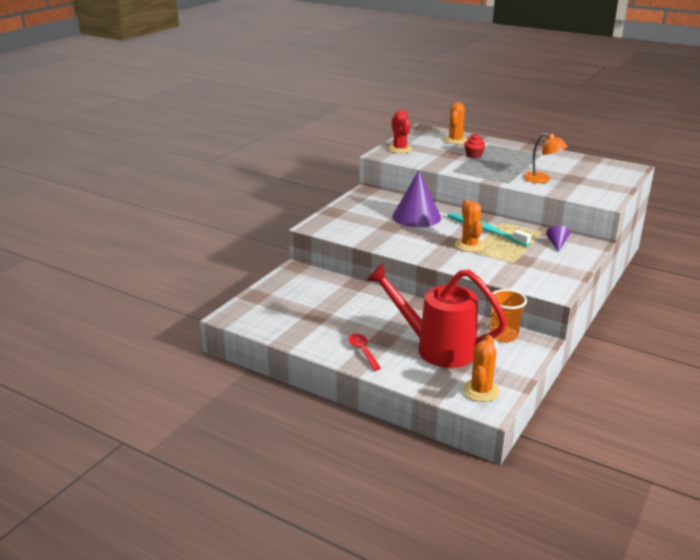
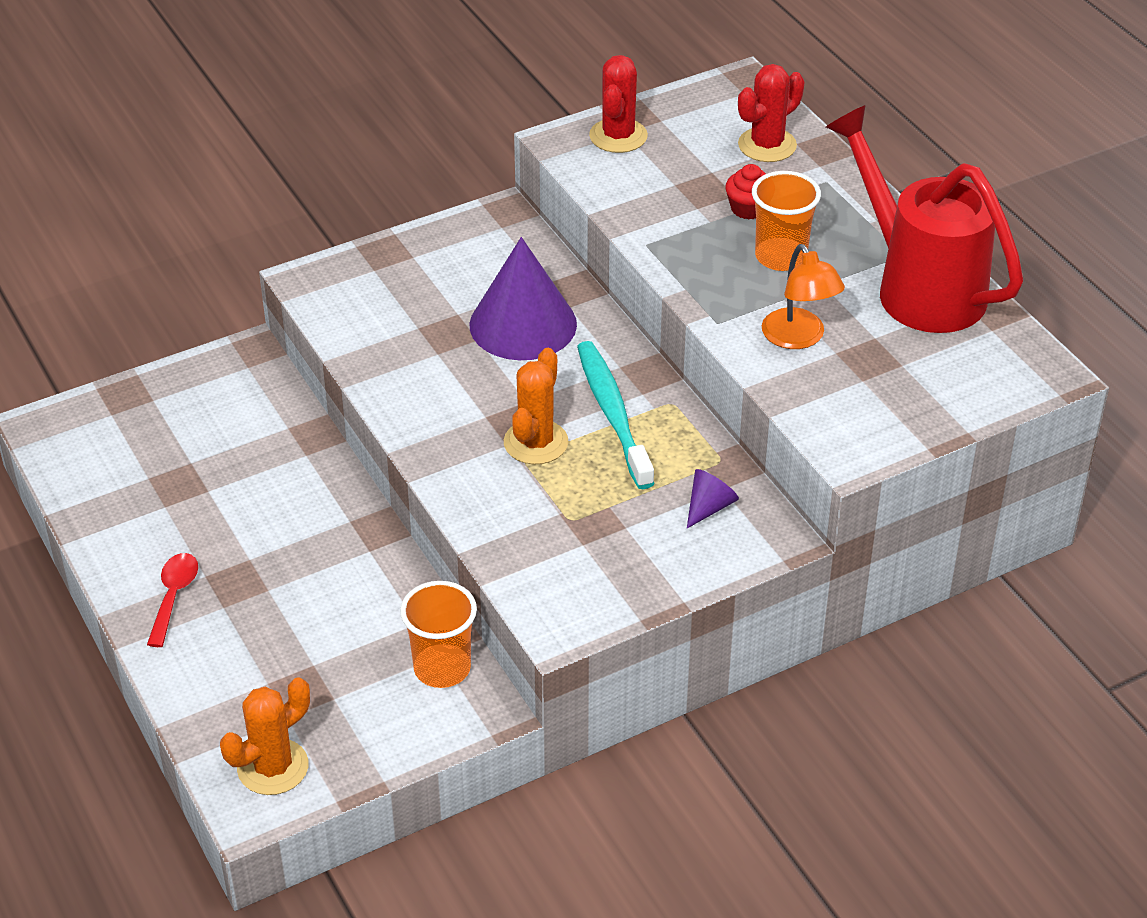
camera: 30 degrees right, 15 degrees up
red watering can [366,263,507,368] -> red watering can moved to [826,105,1023,333]
orange cactus [443,102,468,144] -> red cactus [738,64,804,162]
none -> orange cup [752,171,821,271]

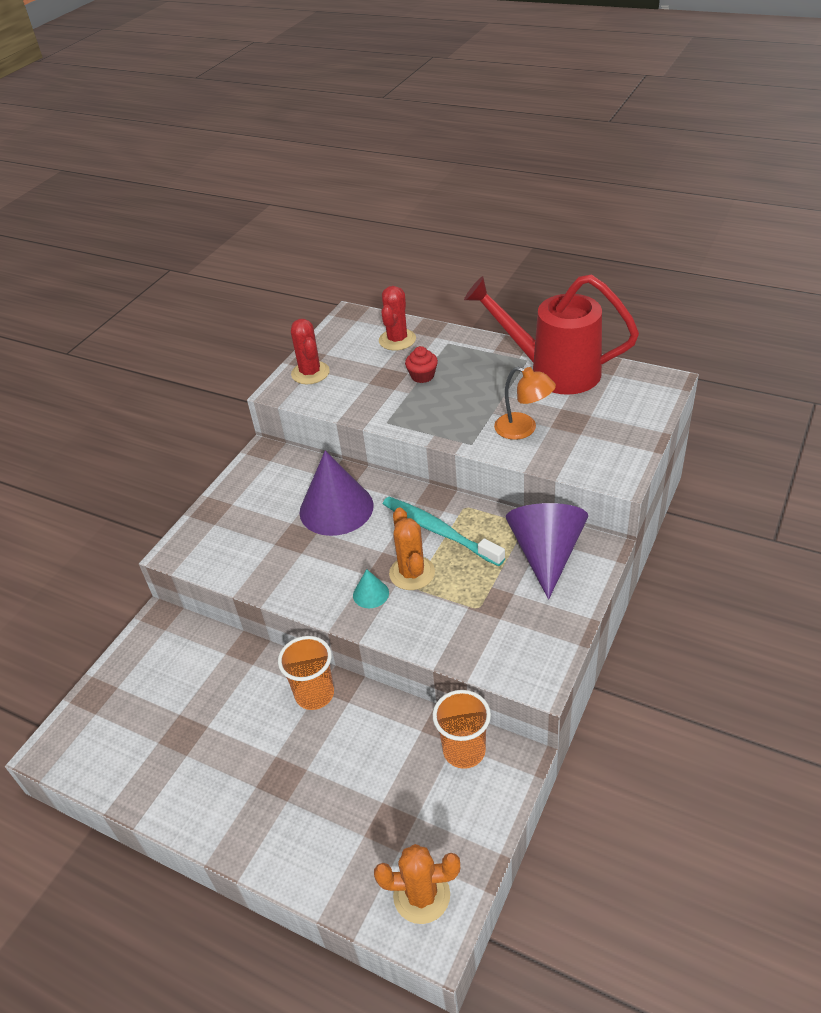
camera: 30 degrees left, 0 degrees up
red spoon [147,553,198,647] -> none
orange cactus [220,677,310,795] -> orange cactus turned 75 degrees clockwise [374,844,460,924]
purple cone [687,469,739,528] -> purple cone [506,503,588,599], size x2.25
orange cup [752,171,821,271] -> orange cup moved to [278,636,334,710]
none -> turquoise cone [353,569,389,608]

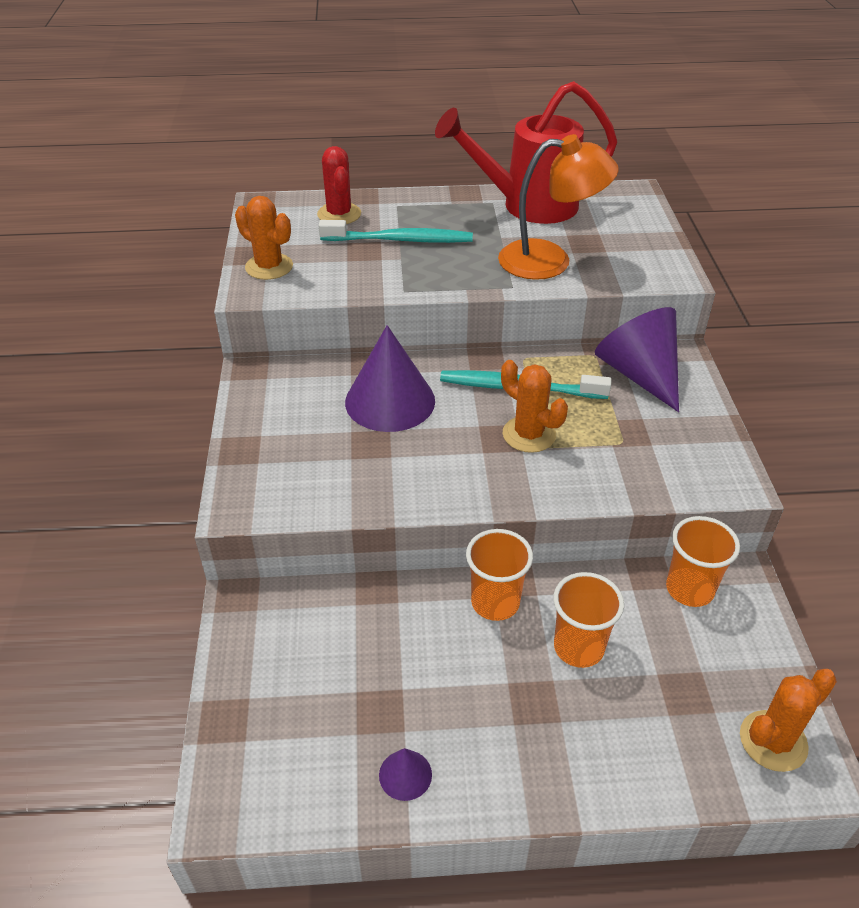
camera: 35 degrees left, 0 degrees up
red cactus [291,319,330,384] -> orange cactus [235,196,293,280]
turquoise cone [353,569,389,608] -> none
red cupcake [405,346,438,383] -> turquoise toothbrush [319,220,473,243]
orange lamp [494,367,556,440] -> orange lamp [498,134,618,280], size x1.55
none -> purple cone [379,748,432,801]
none -> orange cup [553,572,624,668]

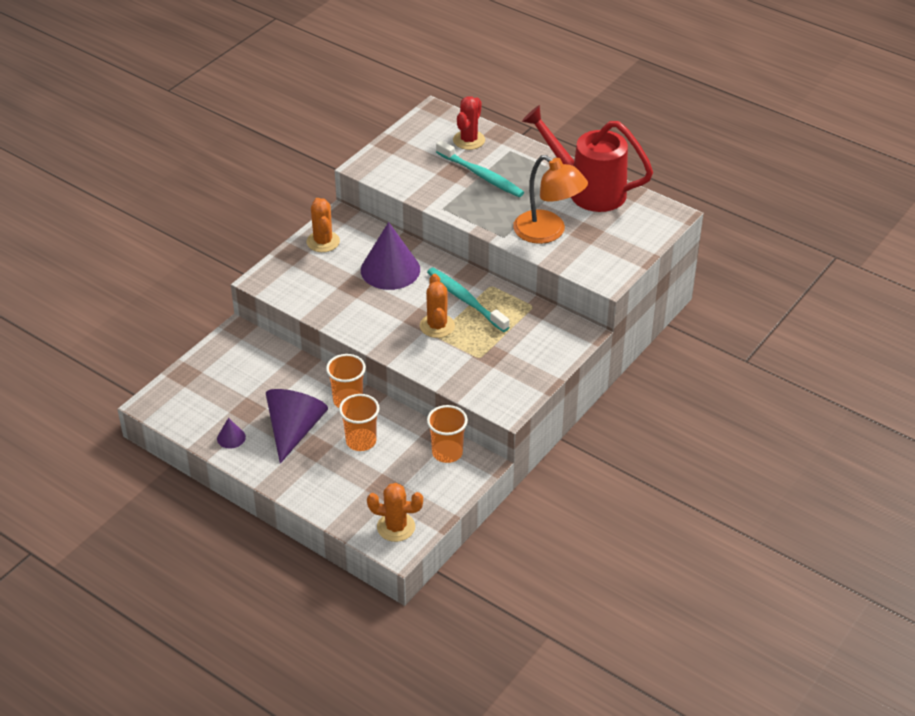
camera: 40 degrees right, 0 degrees up
orange cactus [235,196,293,280] -> orange cactus moved to [307,198,340,252]
purple cone [595,307,679,412] -> purple cone moved to [266,389,328,464]

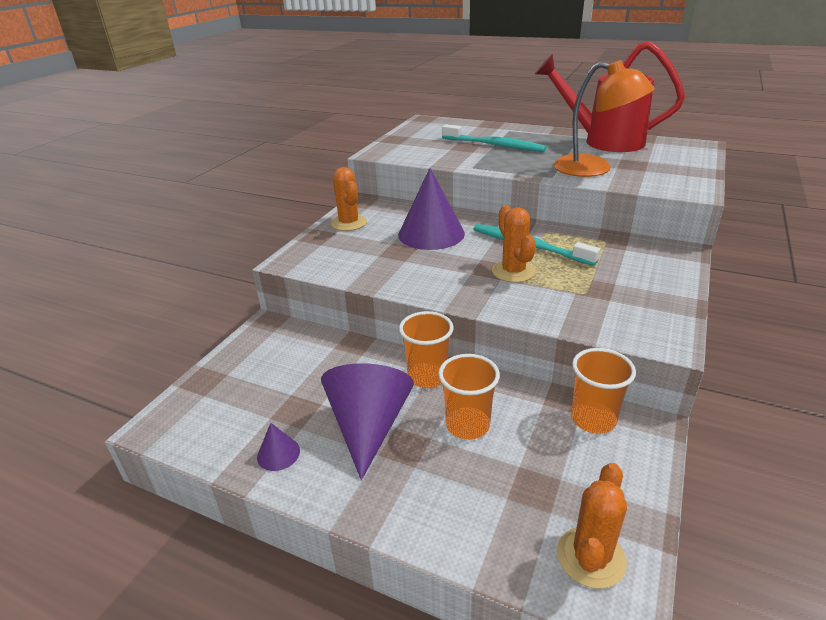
camera: 10 degrees left, 10 degrees down
orange cactus [367,483,423,542] -> orange cactus turned 60 degrees counterclockwise [557,463,627,589]
red cactus [453,96,485,150] -> none

